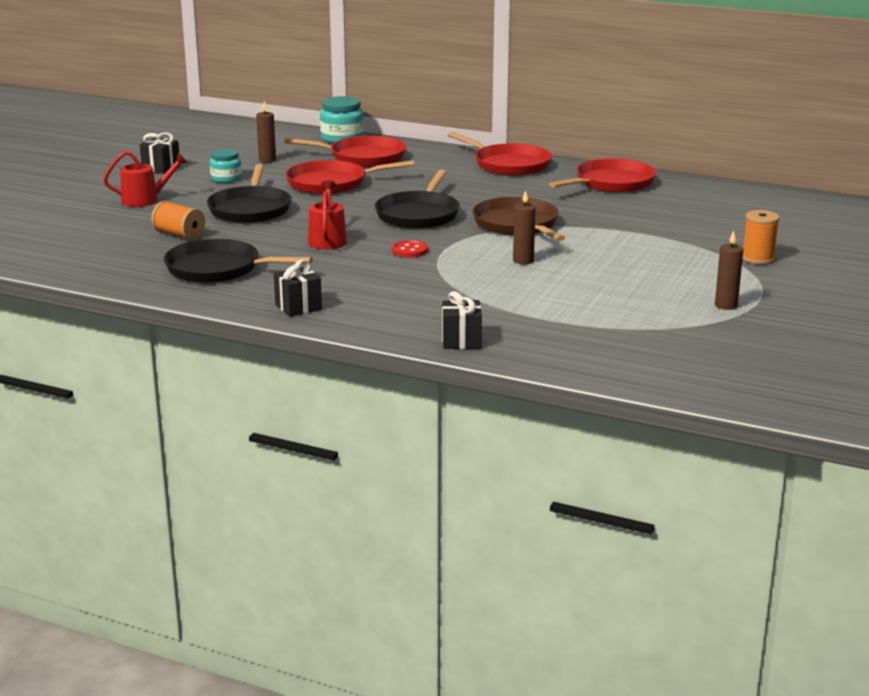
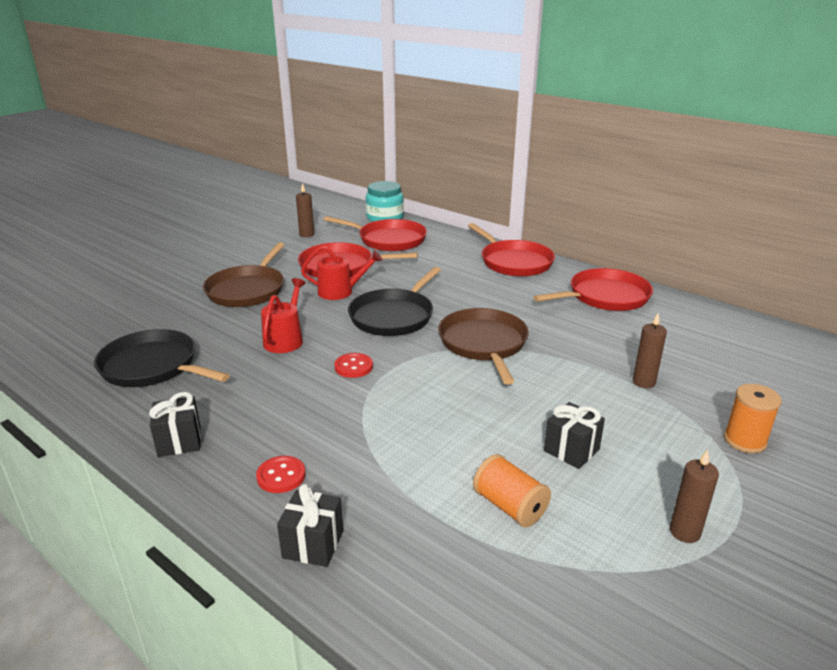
camera: 15 degrees right, 5 degrees up
red watering can [103,151,188,207] -> red watering can moved to [301,245,382,300]
black gift [140,133,180,174] -> black gift moved to [544,402,605,469]
orange spool [151,201,205,240] -> orange spool moved to [473,454,551,527]
black pan [207,164,291,223] -> brown pan [203,242,285,307]
turquoise jar [210,148,242,183] -> none
brown candle [513,190,536,264] -> brown candle moved to [633,313,667,388]
none -> red button [256,456,306,493]

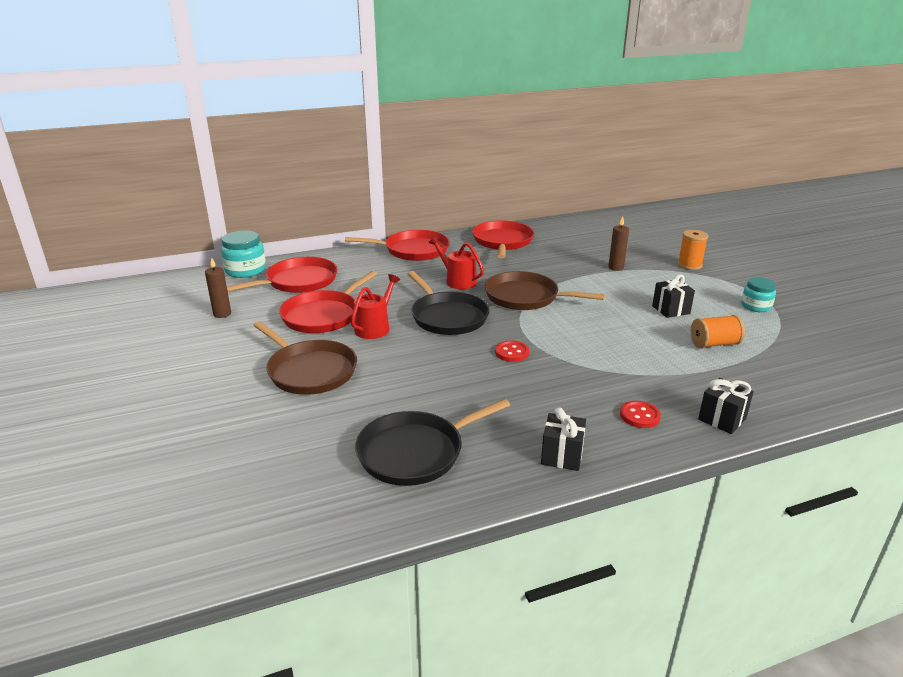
camera: 60 degrees left, 0 degrees up
red watering can [261,278,306,353] -> red watering can moved to [429,236,484,289]
brown candle [670,450,719,543] -> turquoise jar [741,277,776,312]

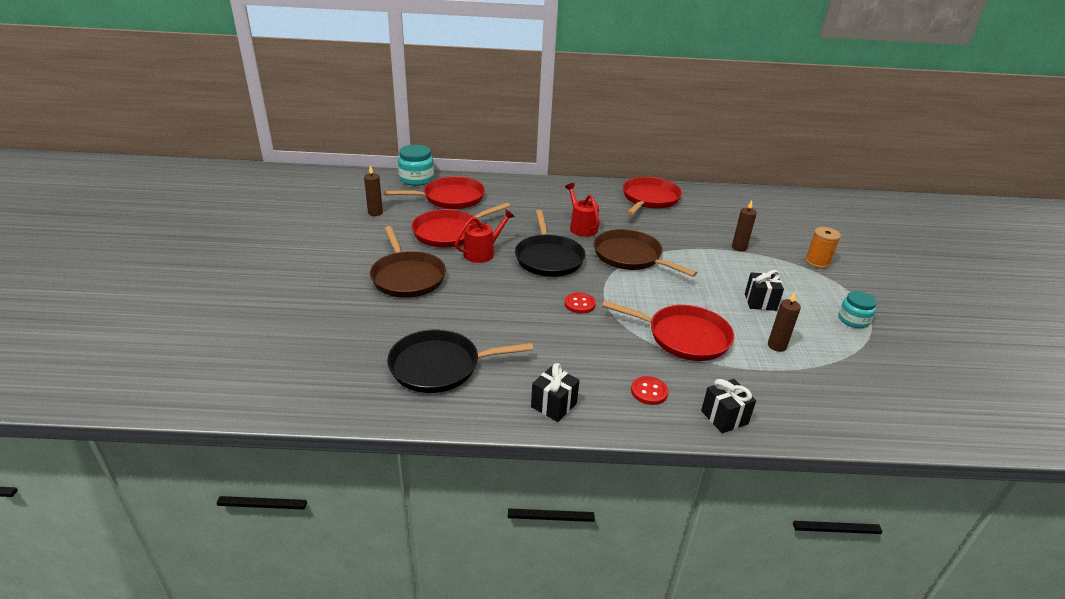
camera: 20 degrees right, 5 degrees up
red pan [345,230,450,261] -> red pan moved to [602,301,734,361]
orange spool [691,315,745,348] -> brown candle [768,292,801,352]

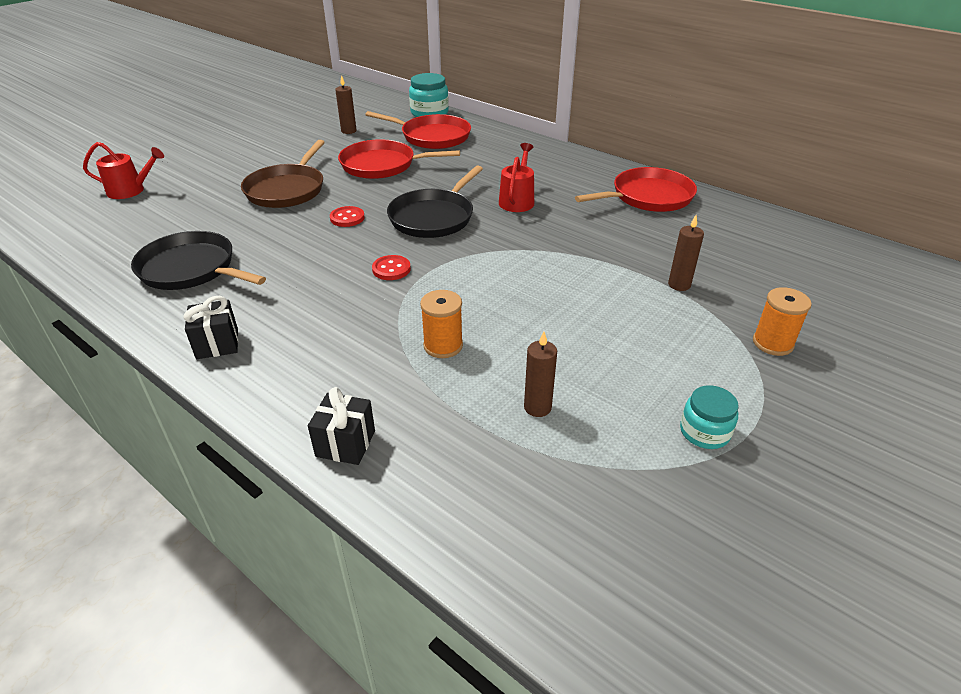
camera: 40 degrees right, 5 degrees up
red watering can [455,210,515,263] -> red watering can moved to [83,142,164,199]
brown pan [594,229,697,277] -> none
red pan [602,301,734,361] -> orange spool [420,290,463,358]
red button [631,376,668,405] -> red button moved to [330,206,365,227]
black gift [745,270,784,311] -> none

